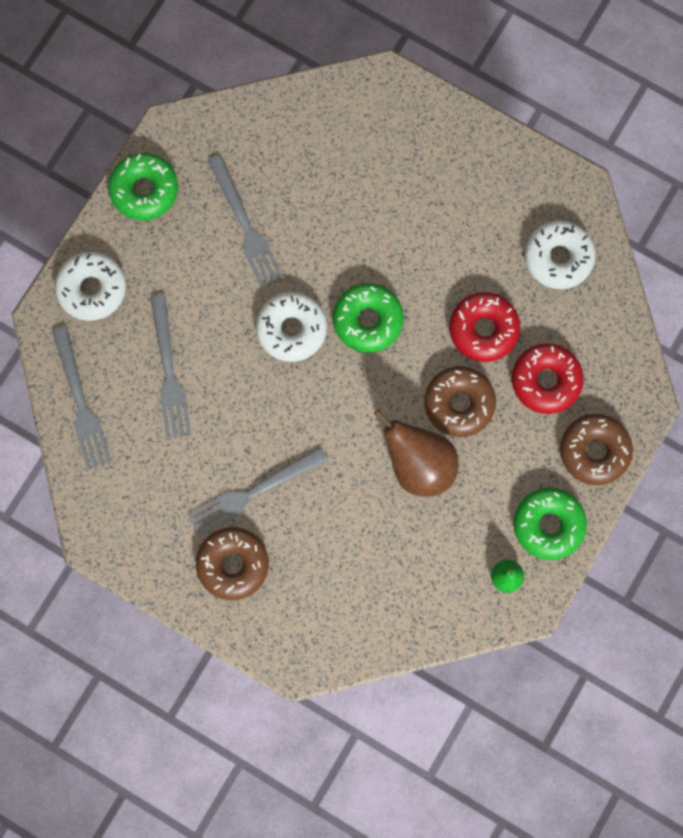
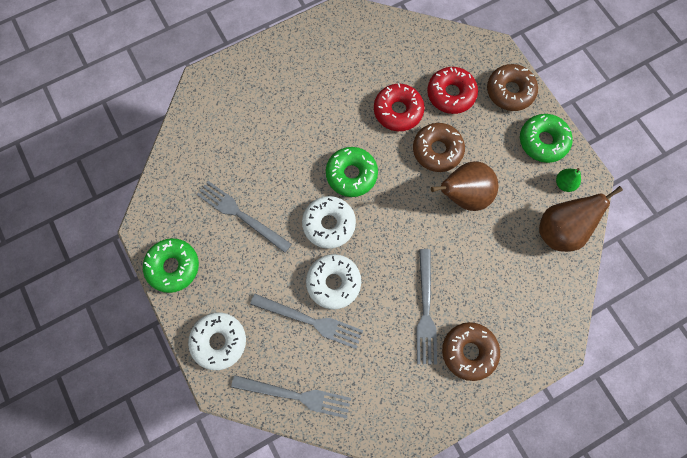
camera: 60 degrees left, 5 degrees down
grey fork [208,155,284,289] -> grey fork turned 150 degrees counterclockwise [197,181,292,253]
white donut [525,221,596,289] -> white donut moved to [306,254,361,309]
none -> brown pear [539,186,623,252]

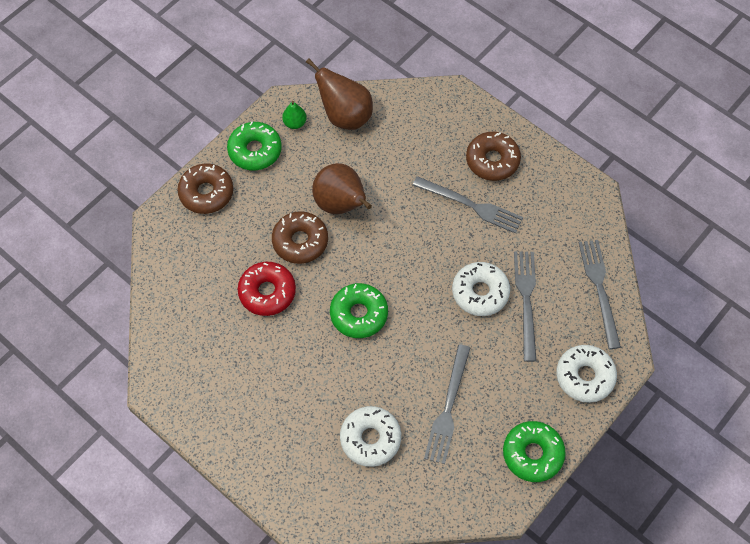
camera: 110 degrees left, 10 degrees down
white donut [302,196,356,249] -> white donut moved to [340,406,401,467]
grey fork [416,249,437,365] -> grey fork turned 45 degrees clockwise [412,176,523,234]
red donut [427,67,478,114] -> none

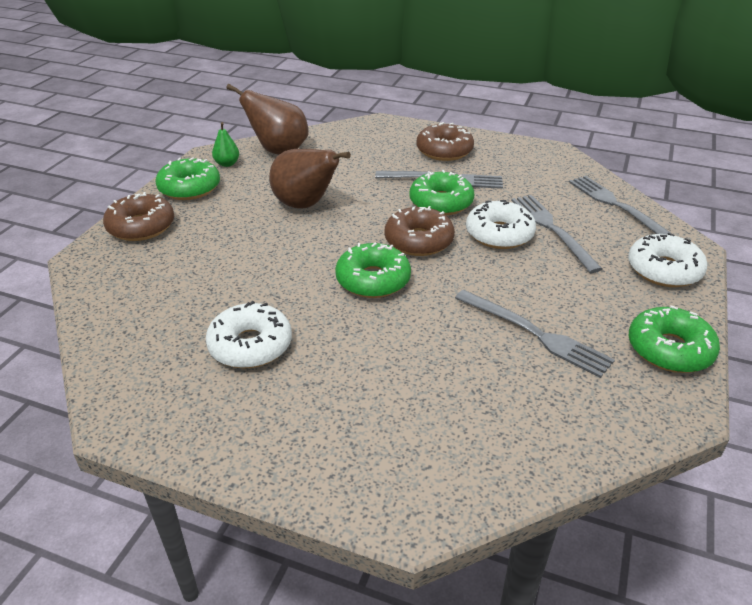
camera: 20 degrees left, 25 degrees down
red donut [238,262,296,316] -> none
brown donut [272,211,328,264] -> brown donut moved to [385,206,455,256]
white donut [340,406,401,467] -> white donut moved to [206,301,292,368]
grey fork [424,344,470,464] -> grey fork turned 45 degrees counterclockwise [455,290,615,378]
none -> green donut [410,170,474,215]

